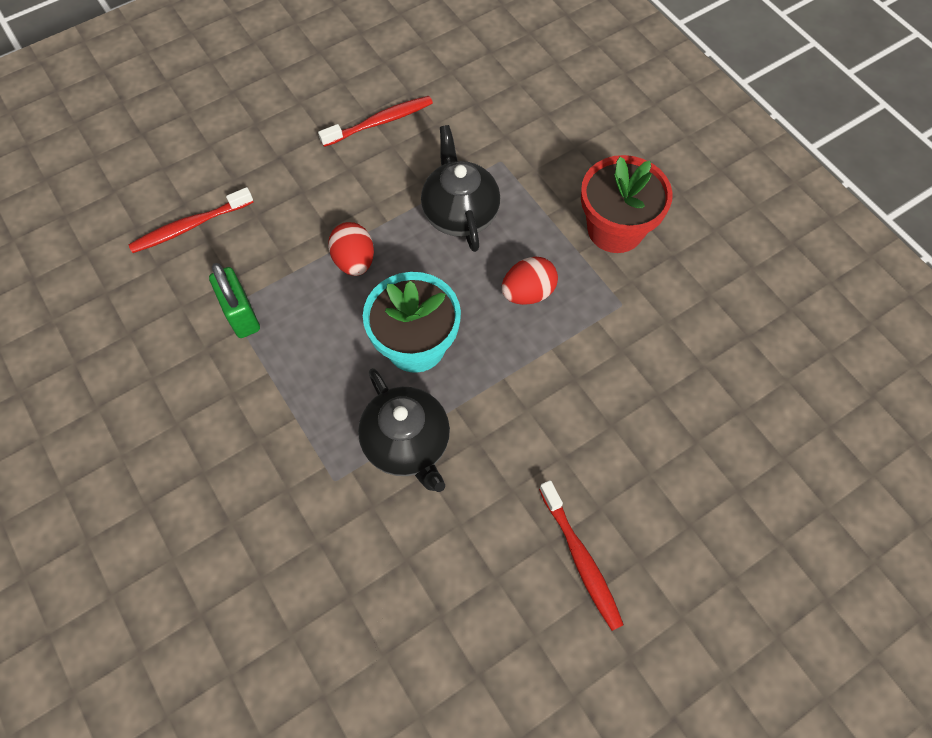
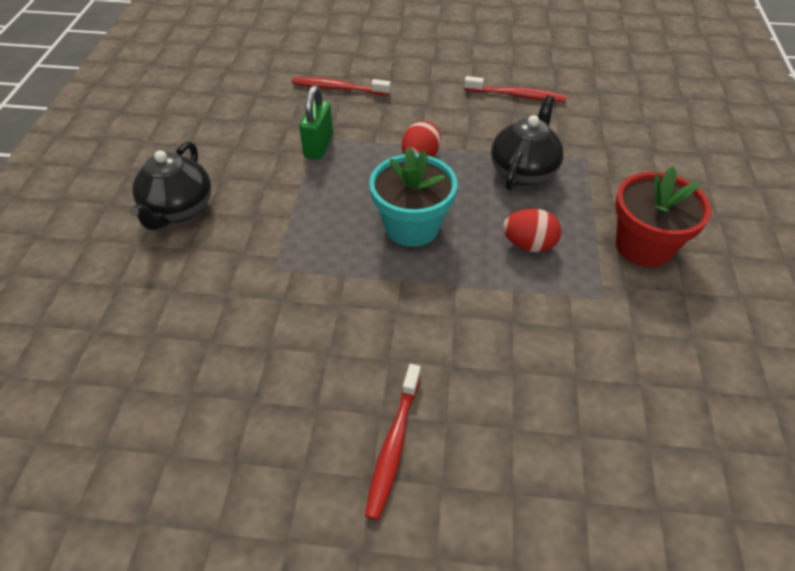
camera: 40 degrees right, 15 degrees down
black teapot [358,368,450,492] -> black teapot moved to [130,142,211,230]

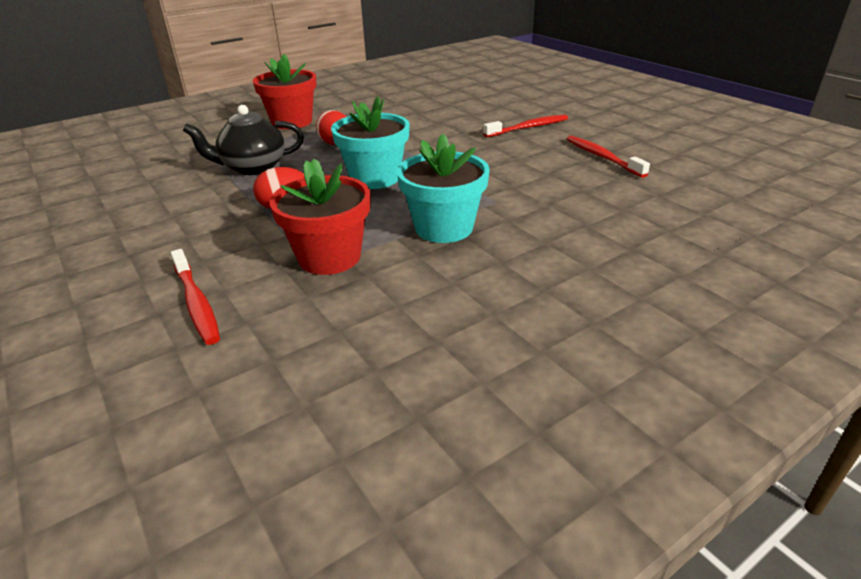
camera: 130 degrees left, 15 degrees down
black teapot [130,142,211,230] -> none
green padlock [299,86,333,160] -> red flower pot [270,159,371,275]
red toothbrush [464,76,566,102] -> red toothbrush moved to [567,136,650,178]
none -> turquoise flower pot [397,134,490,243]

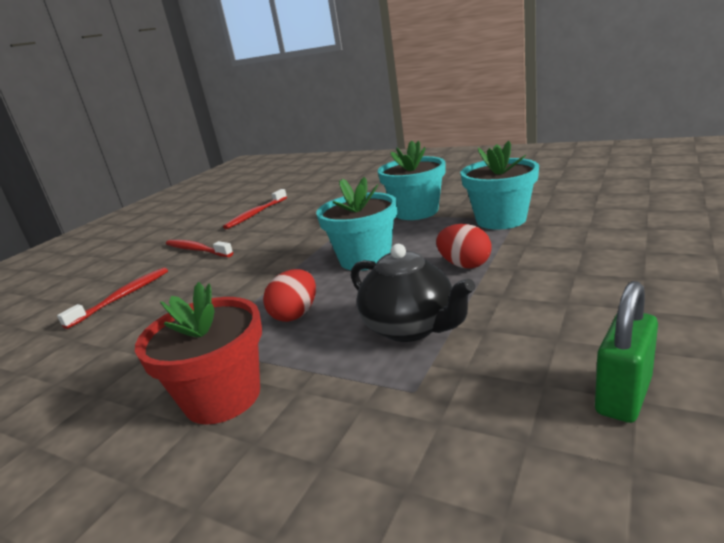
camera: 115 degrees left, 10 degrees down
red toothbrush [171,249,220,345] -> red toothbrush moved to [57,267,168,329]
red flower pot [270,159,371,275] -> turquoise flower pot [461,141,539,230]
none -> green padlock [595,281,658,423]

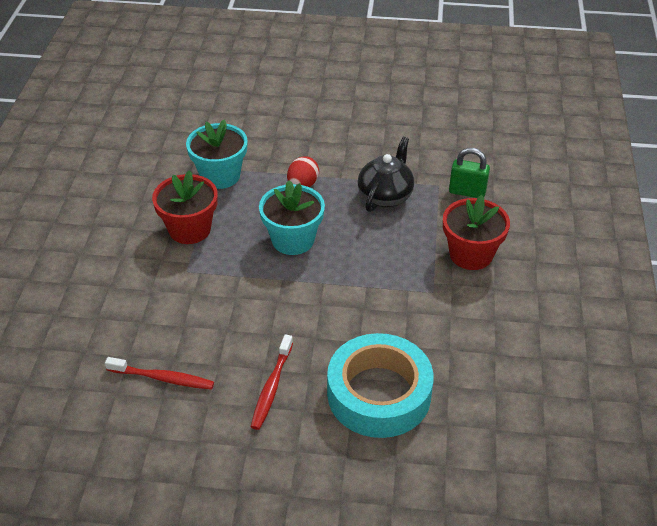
camera: 115 degrees left, 20 degrees up
red toothbrush [57,267,168,329] -> turquoise tape [327,333,433,438]
red egg [263,269,316,322] -> none
turquoise flower pot [378,141,445,220] -> red flower pot [152,170,218,244]
green padlock [595,281,658,423] -> green padlock moved to [449,148,490,198]

